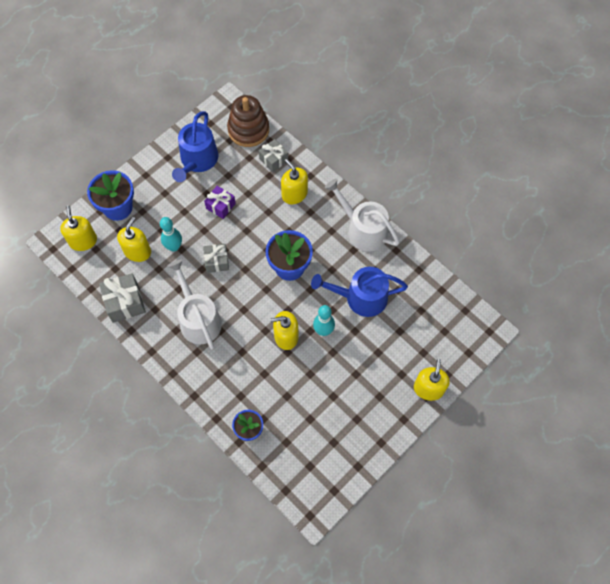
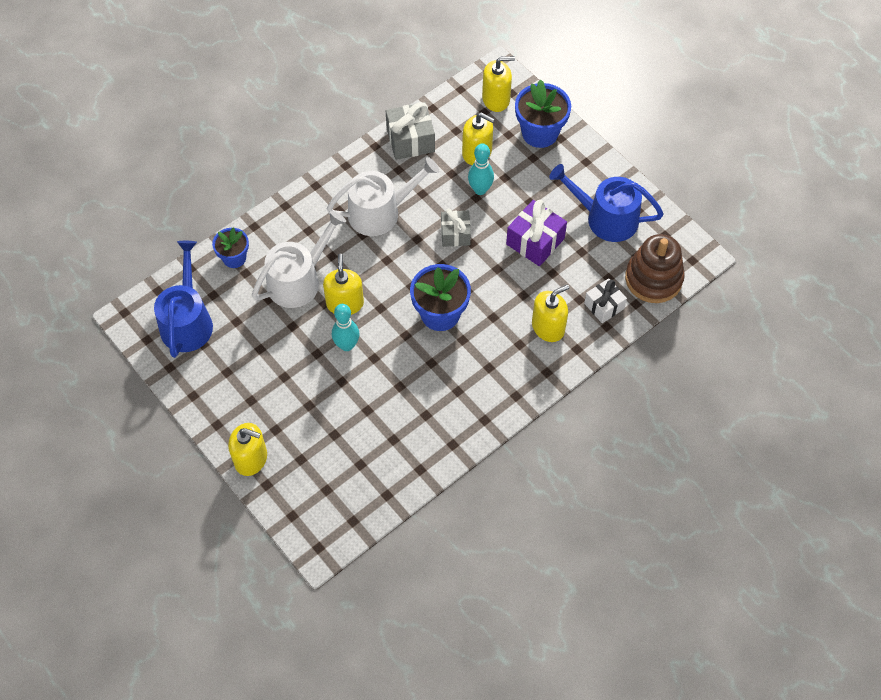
camera: 95 degrees right, 5 degrees down
purple gift [204,186,236,219] -> purple gift [506,200,567,266], size x1.50
grey gift [259,139,288,172] -> white gift [584,278,627,323]
blue watering can [311,267,408,317] -> blue watering can moved to [154,241,213,358]
white watering can [325,179,400,252] -> white watering can moved to [252,210,346,308]

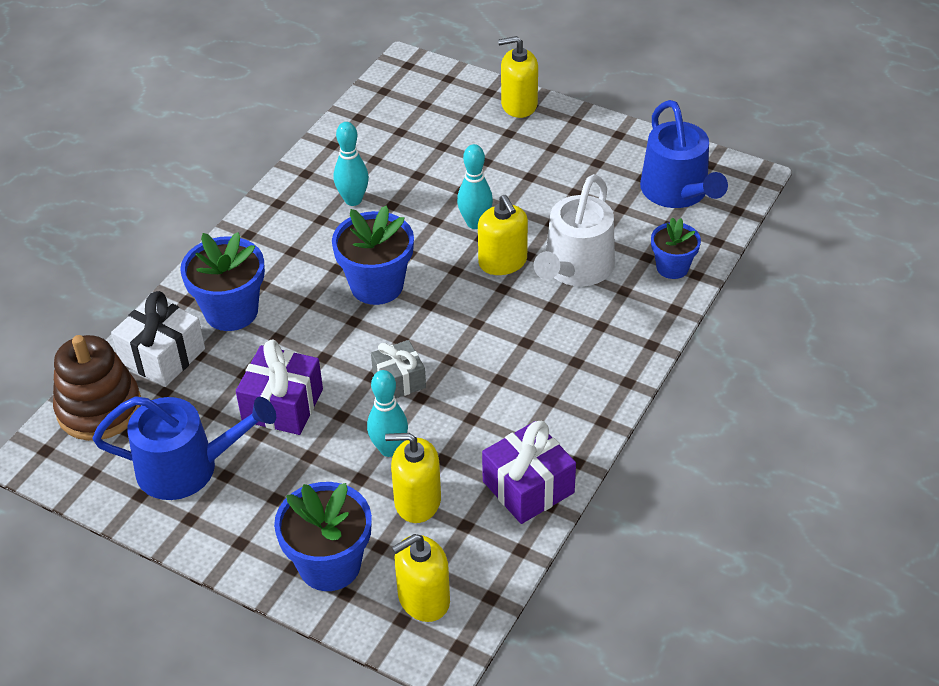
camera: 160 degrees right, 15 degrees down
white watering can [327,157,439,236] -> none
grey gift [386,102,435,160] -> purple gift [482,421,576,524]
yellow soap dispenser [532,284,569,342] -> blue flower pot [180,232,265,331]
white gift [584,278,627,323] -> white gift [111,291,205,387], size x1.50
none -> turquoise bowling pin [334,122,369,206]

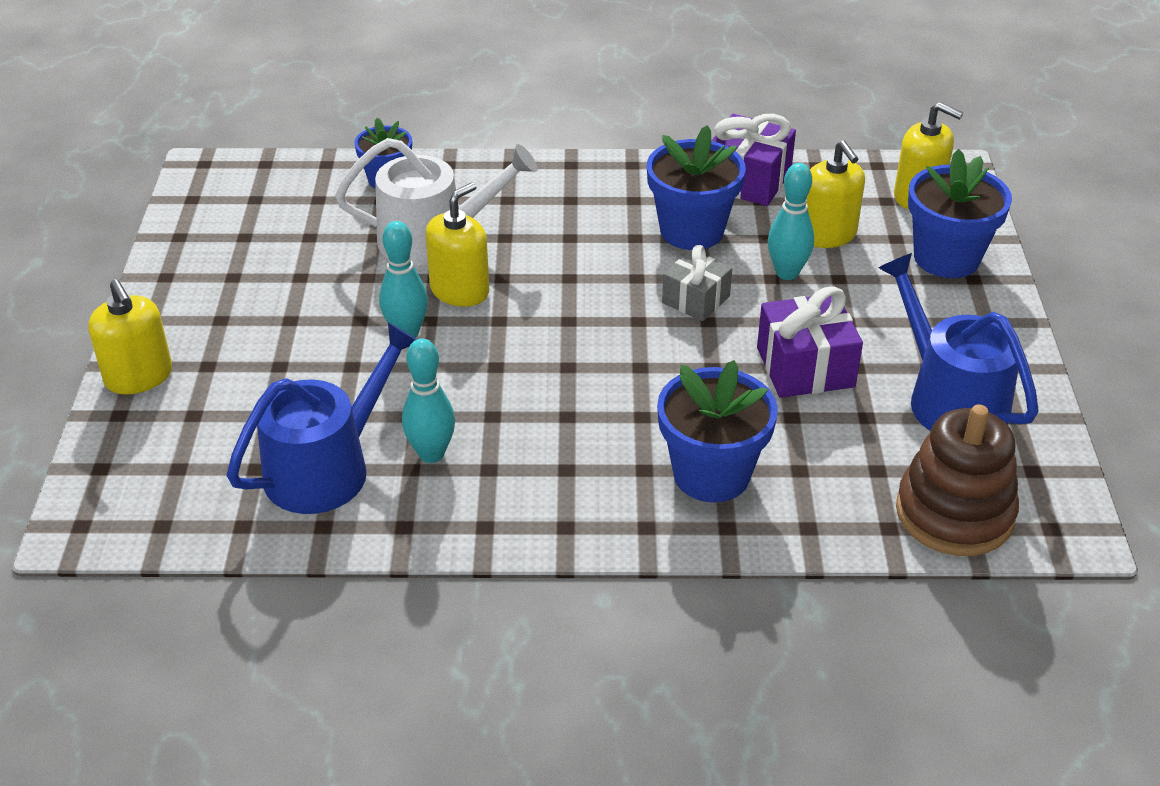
camera: 120 degrees left, 5 degrees down
white gift [111,291,205,387] -> none
blue flower pot [332,205,414,305] -> blue flower pot moved to [647,125,746,250]
blue watering can [640,100,728,208] -> blue watering can moved to [227,322,417,514]

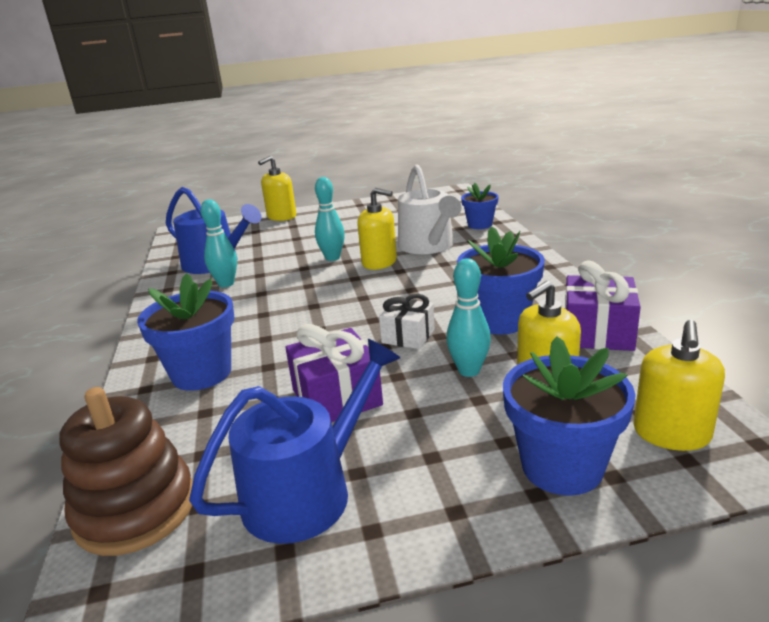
camera: 80 degrees right, 15 degrees down
grey gift [662,245,732,321] -> white gift [379,294,435,349]

